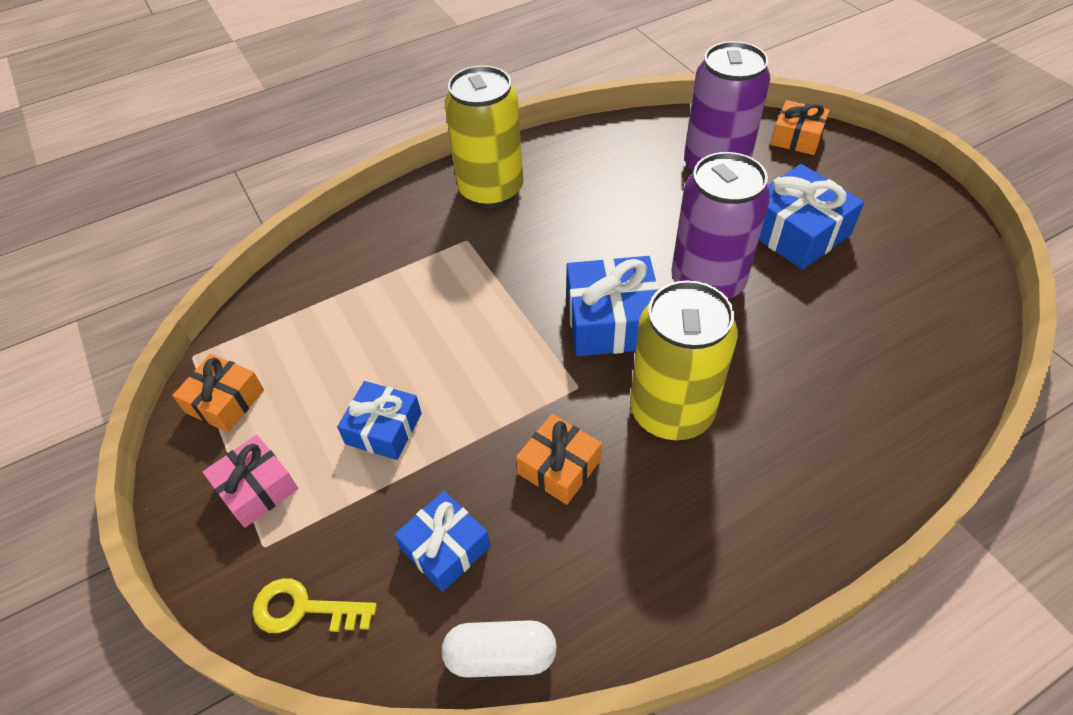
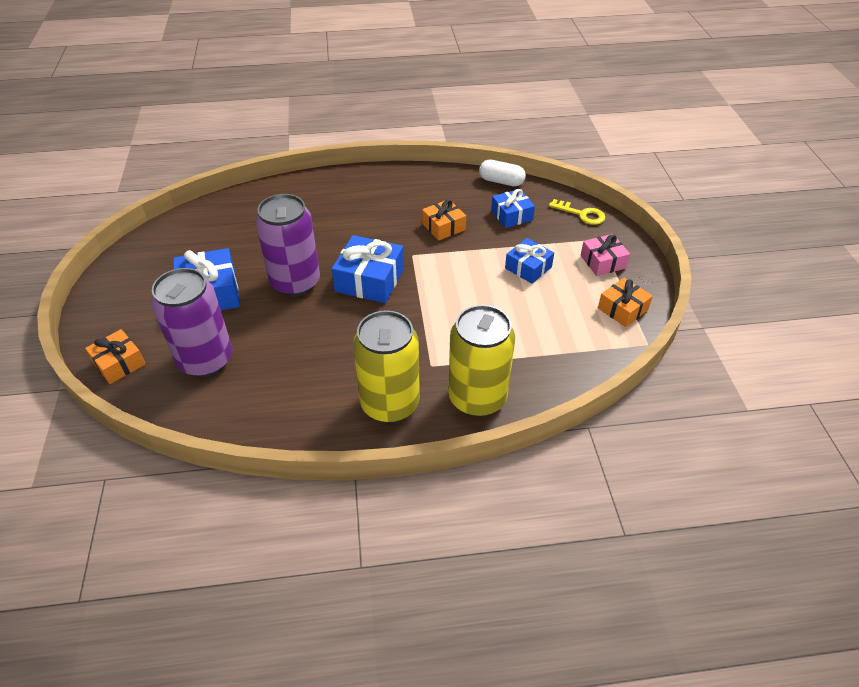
camera: 160 degrees left, 5 degrees down
yellow can [630,280,738,440] -> yellow can moved to [448,305,515,417]

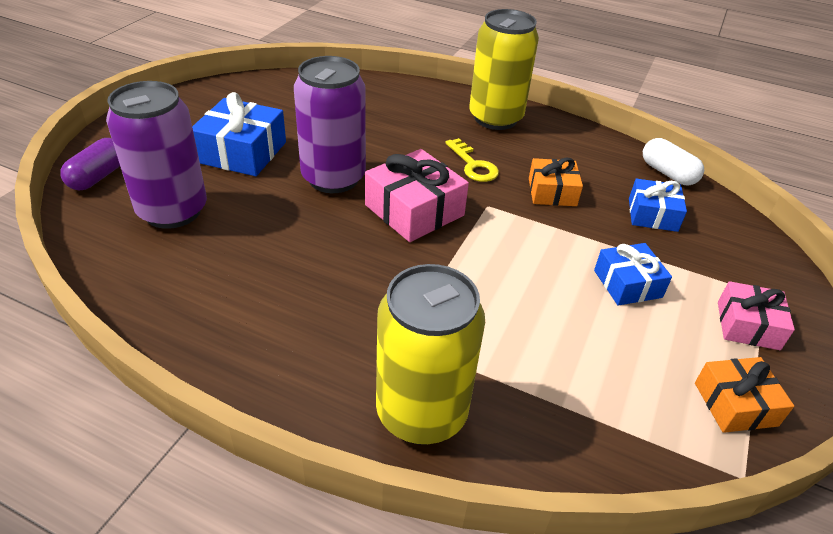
camera: 30 degrees right, 5 degrees down
orange gift [85,329,145,384] -> purple capsule [60,138,120,190]
blue gift [332,235,404,303] -> pink gift [365,149,469,242]
yellow can [353,310,420,423] -> yellow can moved to [469,9,539,130]
yellow key [549,199,605,225] -> yellow key moved to [445,138,499,182]

